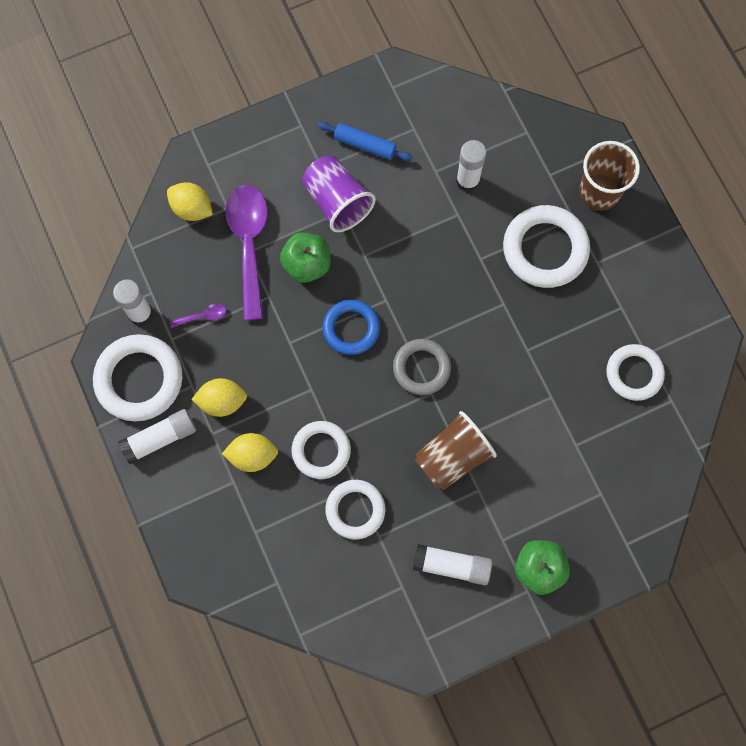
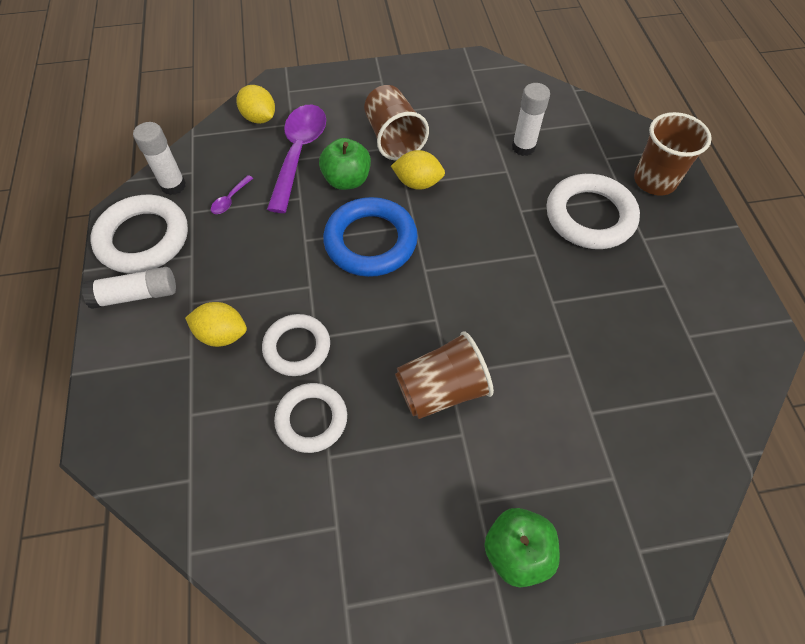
camera: 15 degrees right, 15 degrees down
purple spoon [170,303,226,328] -> purple spoon turned 120 degrees clockwise [211,175,253,214]
yellow lemon [191,378,247,417] -> yellow lemon moved to [391,150,445,190]
purple cup [302,155,376,232] -> brown cup [364,85,429,161]
blue rolling pin [318,122,413,161] -> none
blue ring [322,299,380,355] -> blue ring [323,197,418,277], size x1.53
grey ring [393,339,451,395] -> none
white glue stick [413,544,492,585] -> none
white ring [606,344,665,401] -> none

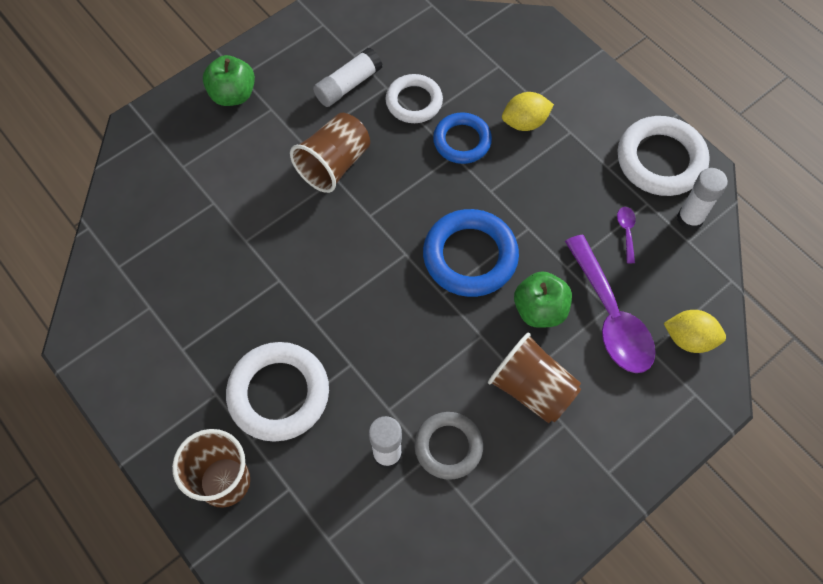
camera: 150 degrees right, 5 degrees up
white glue stick [82,267,176,309] -> white glue stick moved to [313,48,382,107]
white ring [262,314,330,376] -> blue ring [433,112,492,164]
yellow lemon [391,150,445,190] -> none
none -> grey ring [414,412,483,480]

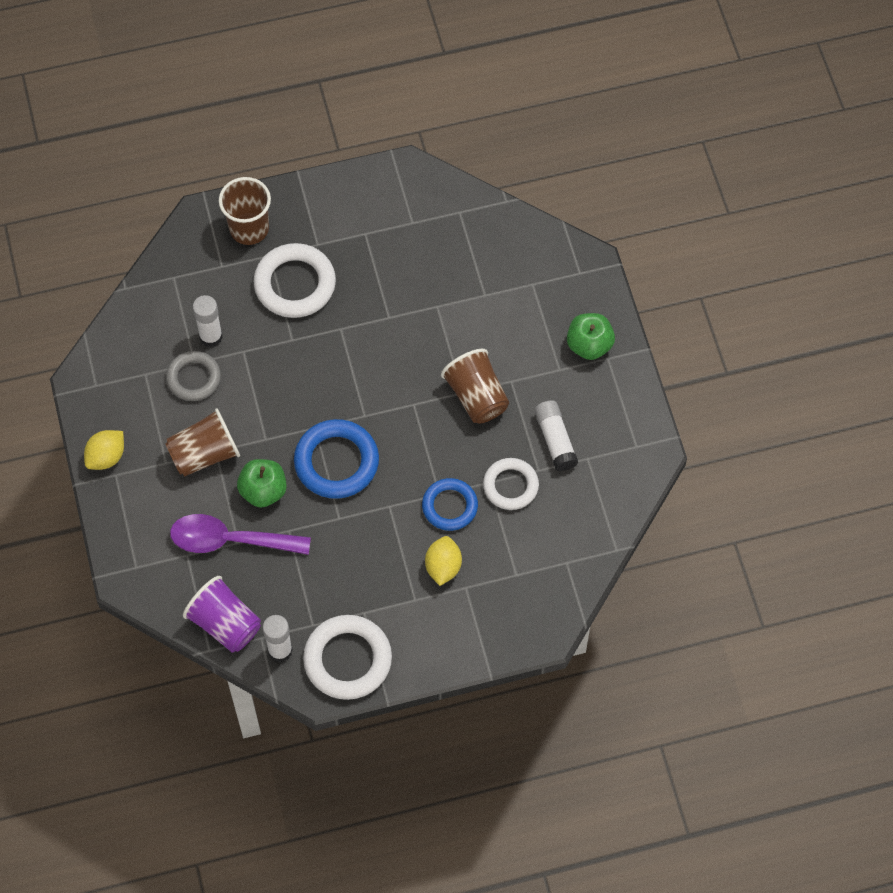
camera: 115 degrees right, 0 degrees up
purple spoon [617,207,636,263] -> none
yellow lemon [664,310,726,353] -> yellow lemon moved to [84,430,124,470]
none -> purple cup [183,576,261,652]

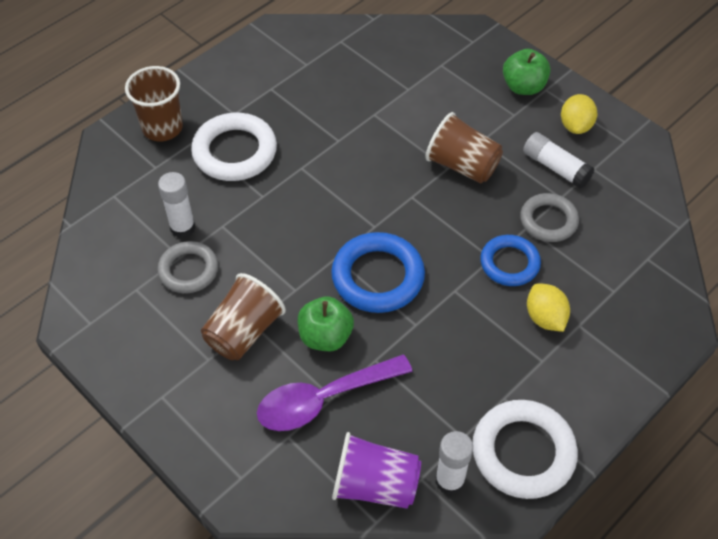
camera: 30 degrees left, 10 degrees down
yellow lemon [84,430,124,470] -> yellow lemon moved to [561,94,597,134]
white ring [483,458,539,510] -> grey ring [520,193,579,242]

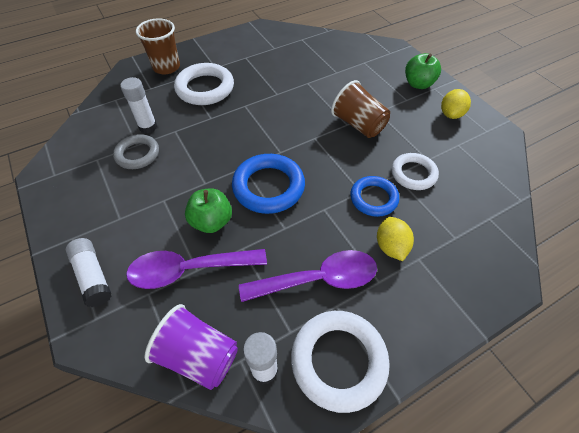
camera: 15 degrees right, 0 degrees up
brown cup [201,273,286,360] -> none
grey ring [520,193,579,242] -> white ring [391,153,439,190]
white glue stick [523,132,595,189] -> white glue stick moved to [66,238,112,307]
none -> purple spoon [239,250,377,302]

